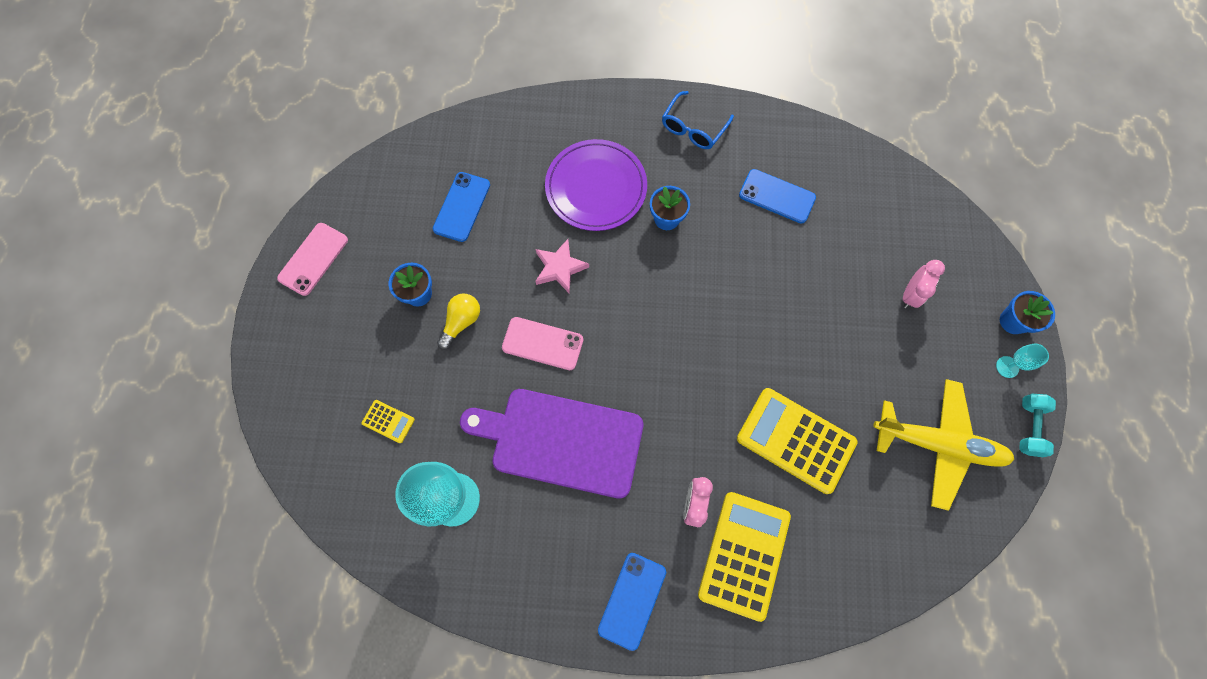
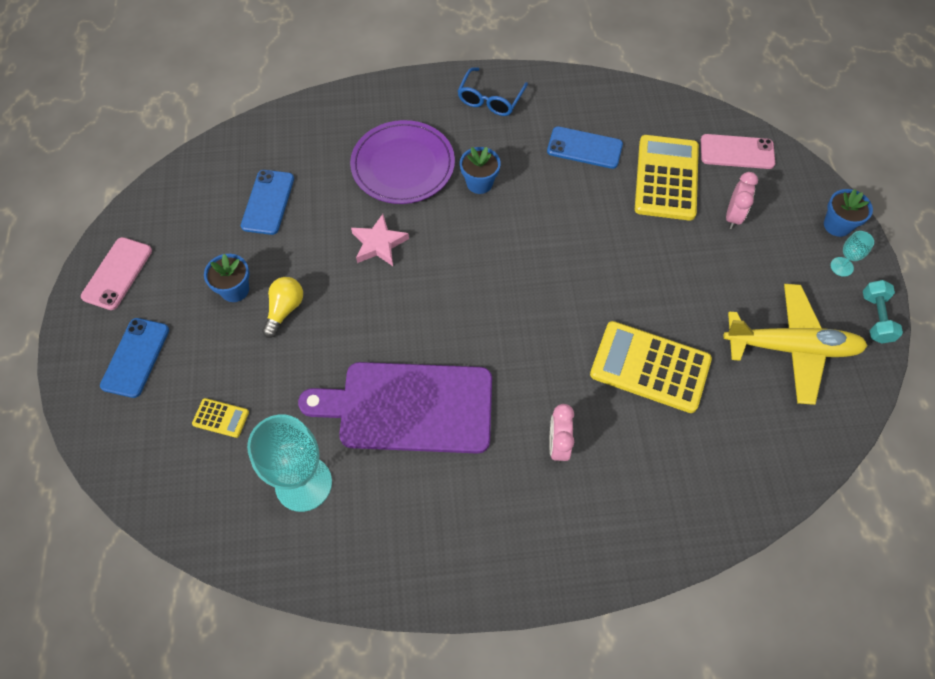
camera: 10 degrees left, 10 degrees down
pink phone [502,317,583,370] -> pink phone moved to [701,134,775,169]
blue phone [598,553,666,651] -> blue phone moved to [100,318,169,398]
yellow calculator [698,492,791,622] -> yellow calculator moved to [635,135,699,221]

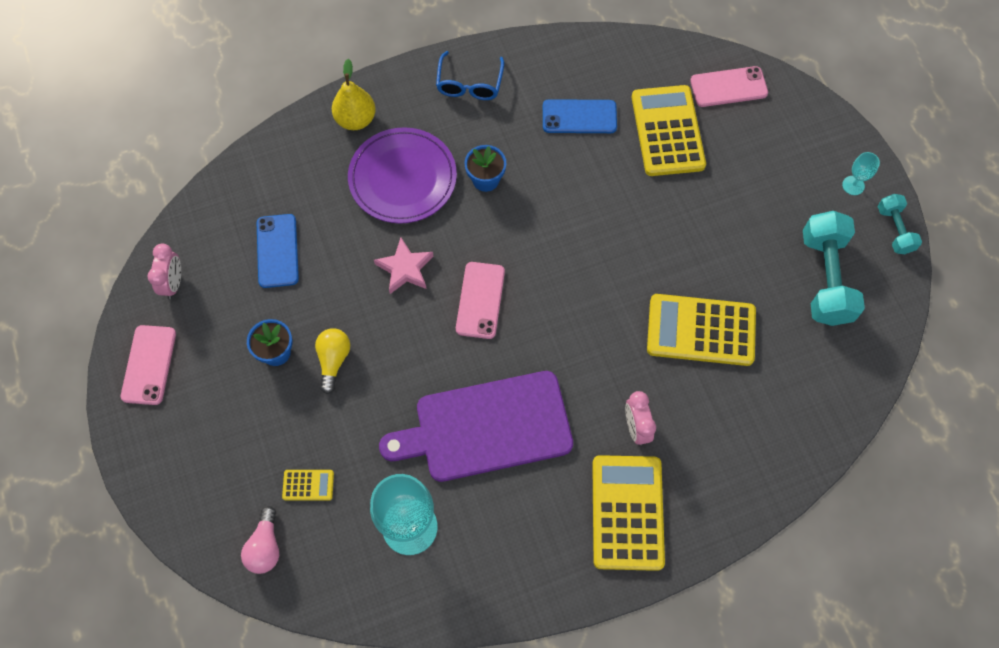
camera: 15 degrees left, 5 degrees up
blue phone [100,318,169,398] -> none
yellow plane [724,284,868,405] -> turquoise dumbbell [803,211,865,326]
pink clock [726,172,758,229] -> pink clock moved to [147,244,181,299]
blue flower pot [824,189,873,237] -> none
none -> pink light bulb [241,506,279,574]
none -> yellow pear [332,59,376,130]
none -> pink phone [456,262,505,339]
none -> yellow calculator [592,455,665,571]

